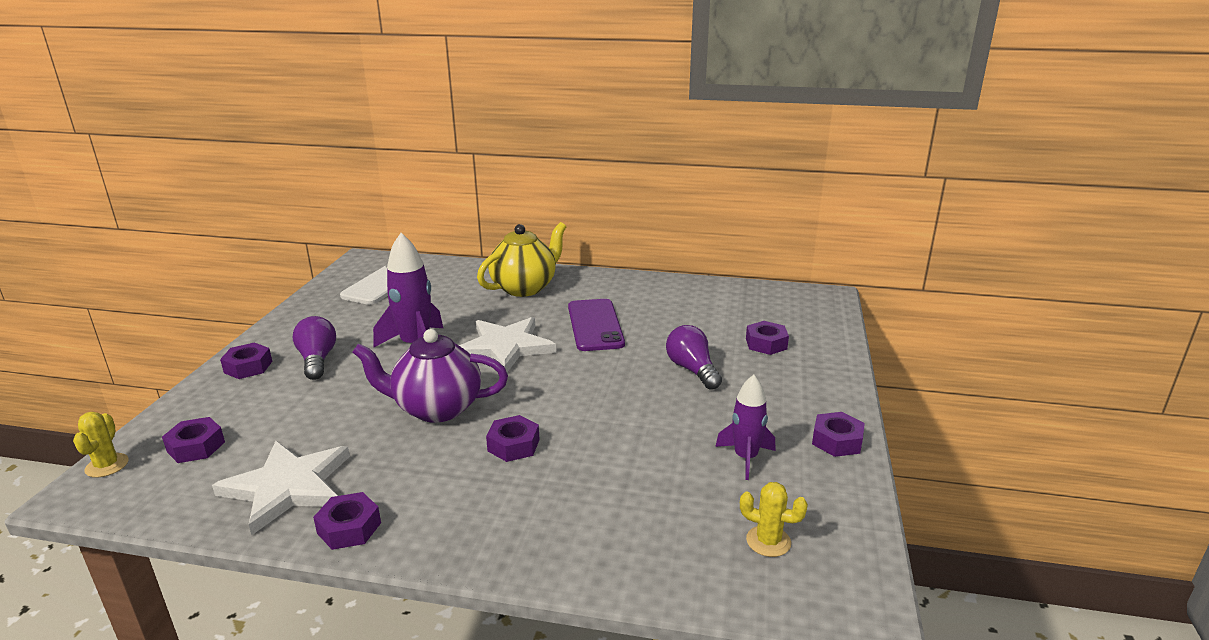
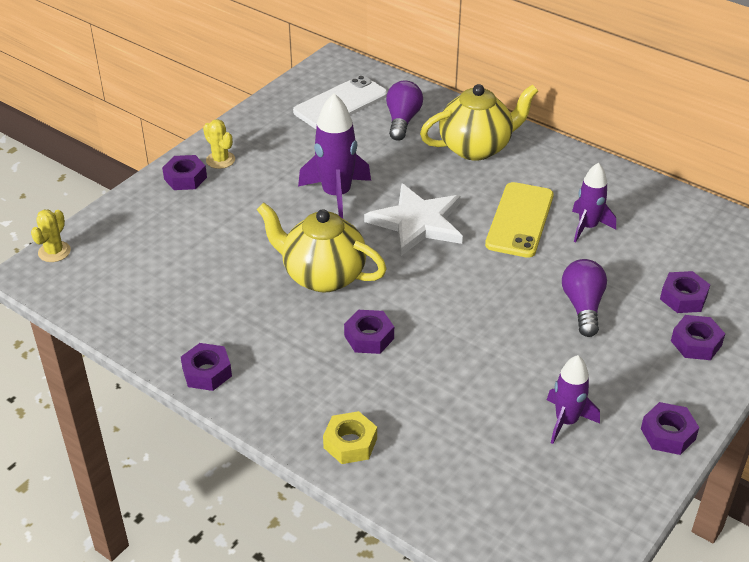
camera: 25 degrees right, 15 degrees up
purple nut [162,417,225,463] -> purple nut moved to [671,315,725,360]
white star [212,441,350,535] -> none
purple light bulb [293,316,336,380] -> purple light bulb moved to [386,80,423,141]
purple teapot [352,329,508,423] -> yellow teapot [257,203,386,293]
purple phone [568,299,625,351] -> yellow phone [485,182,554,258]
yellow cactus [740,482,808,557] -> yellow cactus moved to [203,119,235,169]
none -> yellow nut [323,411,377,464]
none -> purple rocket [572,162,616,242]

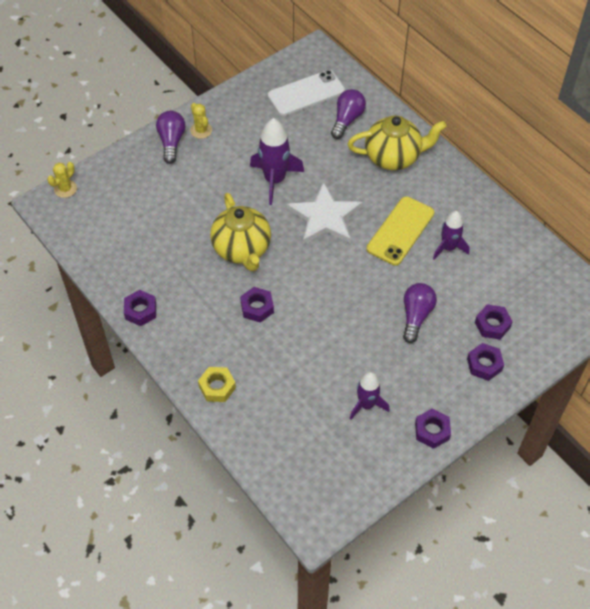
camera: 15 degrees right, 15 degrees up
purple nut [162,155,207,190] -> purple light bulb [156,111,185,164]
yellow teapot [257,203,386,293] -> yellow teapot turned 150 degrees counterclockwise [210,193,271,271]

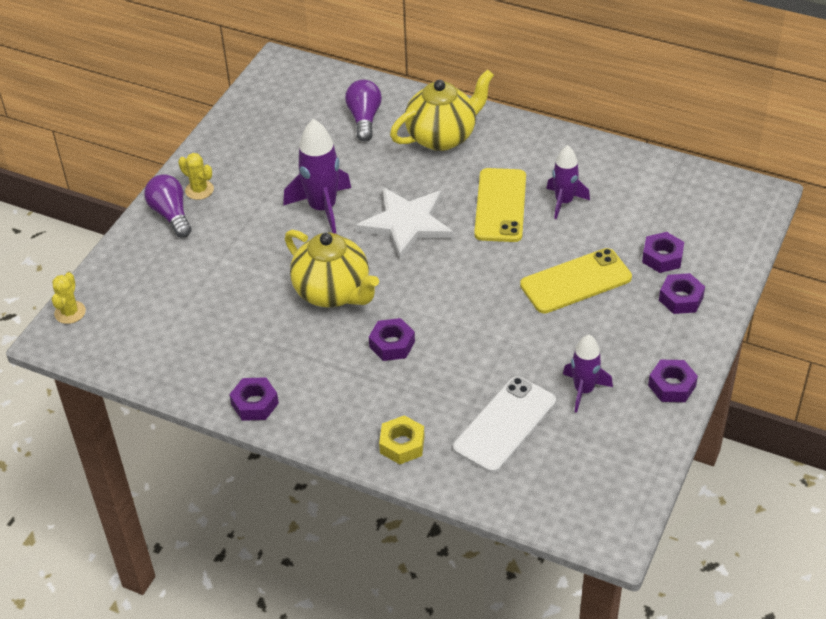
camera: 25 degrees left, 10 degrees down
white phone [268,70,345,116] -> white phone moved to [453,376,556,473]
purple light bulb [403,283,437,343] -> yellow phone [520,248,632,314]

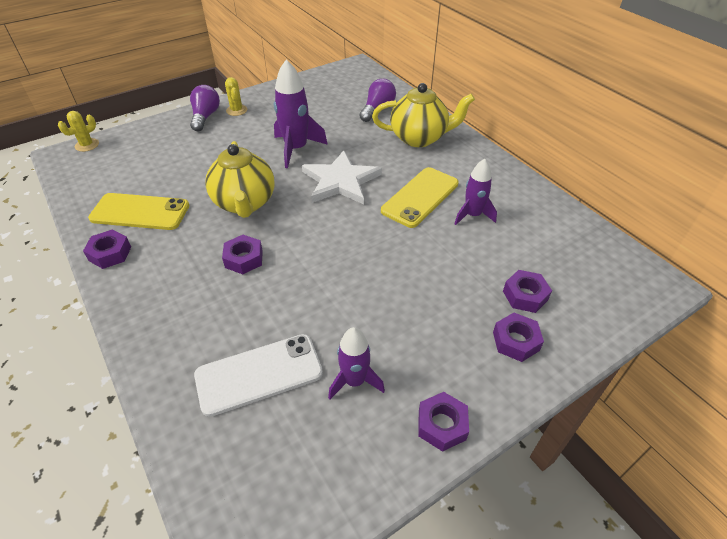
camera: 30 degrees right, 0 degrees up
yellow nut [379,415,425,464] -> none
yellow phone [520,248,632,314] -> yellow phone moved to [88,193,190,230]

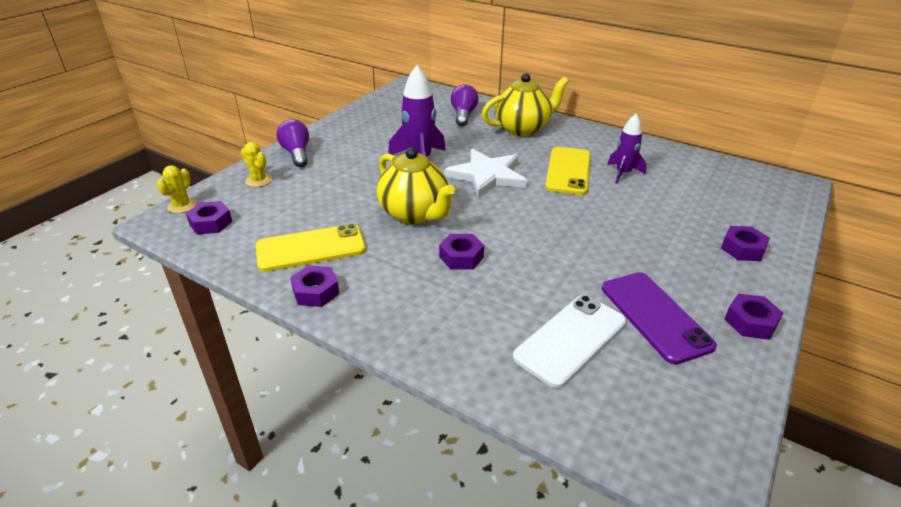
camera: 25 degrees left, 10 degrees down
yellow cactus [225,77,247,116] -> yellow cactus moved to [241,142,272,187]
purple rocket [328,327,385,399] -> purple phone [602,272,717,364]
purple nut [503,270,552,313] -> purple nut moved to [186,201,232,235]

